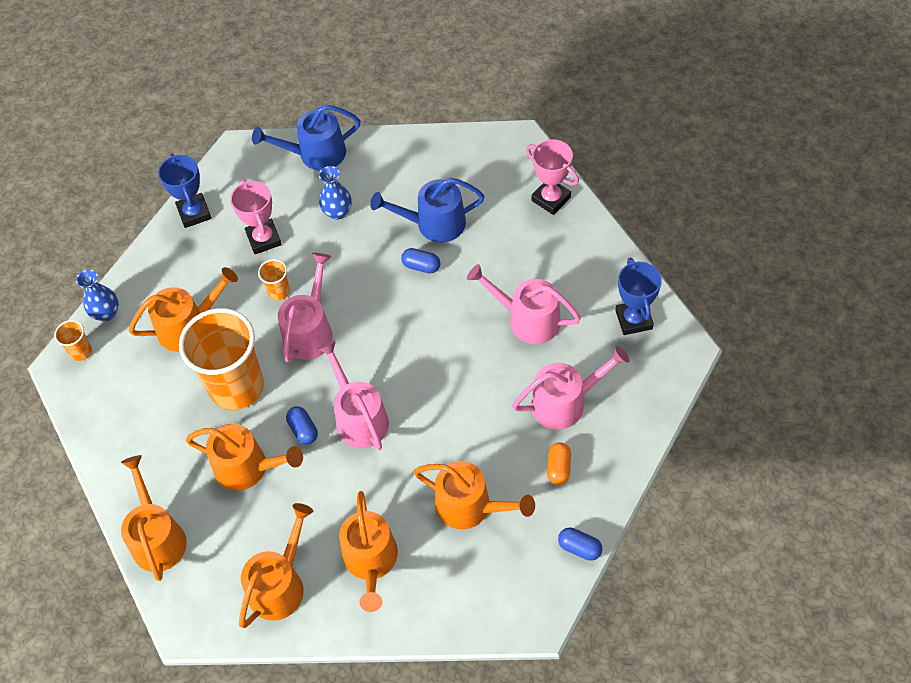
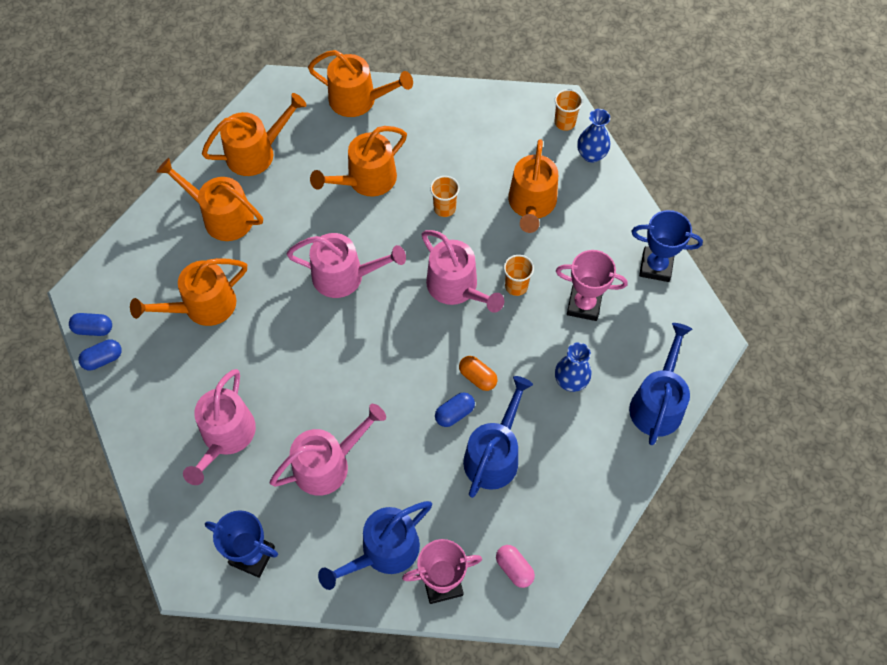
camera: 120 degrees right, 5 degrees up
orange cup [179,308,264,410] -> orange cup [430,176,460,217], size x0.42
orange watering can [239,503,313,628] -> orange watering can turned 90 degrees counterclockwise [202,93,306,176]
blue capsule [286,406,318,445] -> blue capsule moved to [69,313,112,336]
orange capsule [547,442,571,485] -> orange capsule moved to [459,356,498,391]
none -> blue watering can [318,501,432,590]
none -> pink capsule [496,545,535,588]

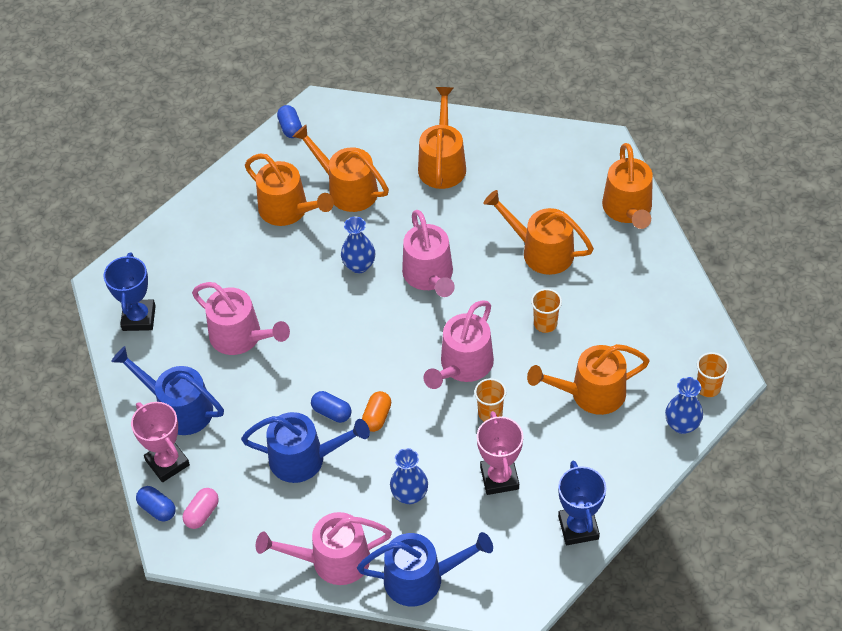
camera: 70 degrees right, 10 degrees down
blue capsule [78,339,122,370] -> blue capsule moved to [136,486,176,522]
pink watering can [183,369,256,485] -> pink watering can moved to [256,512,392,585]
orange watering can [202,93,306,176] -> orange watering can moved to [245,154,334,226]
none -> blue vase [341,217,375,273]

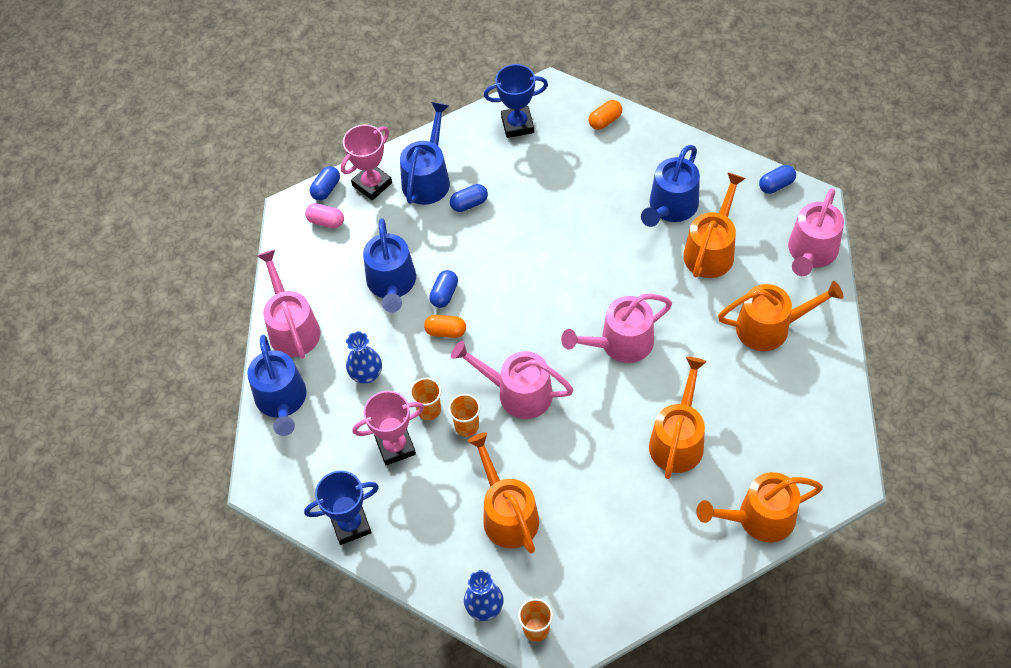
camera: 80 degrees right, 5 degrees up
pink watering can [192,282,290,355] -> pink watering can moved to [788,188,844,276]
orange watering can [245,154,334,226] -> blue watering can [641,145,700,227]
blue vase [341,217,375,273] -> none
orange cup [531,289,562,333] -> orange cup moved to [410,378,441,420]
none -> blue capsule [450,184,488,212]
none -> orange capsule [589,100,622,130]

